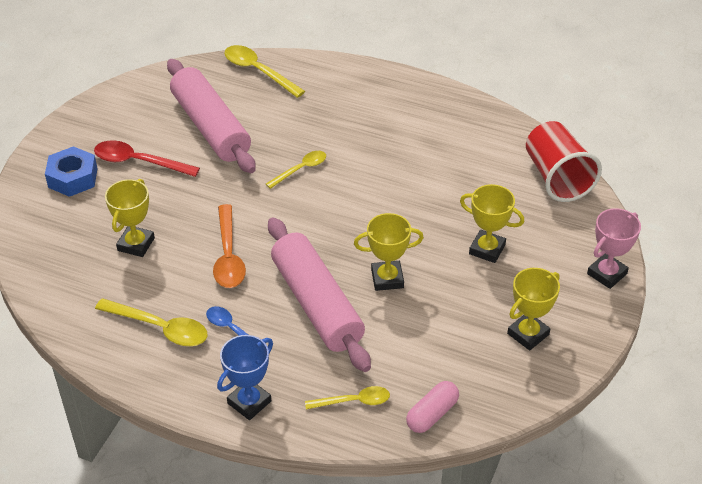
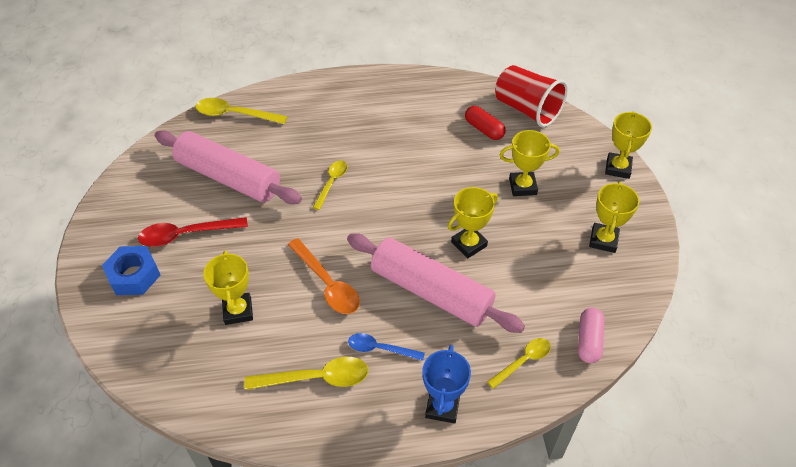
camera: 30 degrees left, 5 degrees up
pink trophy [587,208,641,289] -> yellow trophy [605,111,652,179]
none -> red capsule [465,106,506,140]

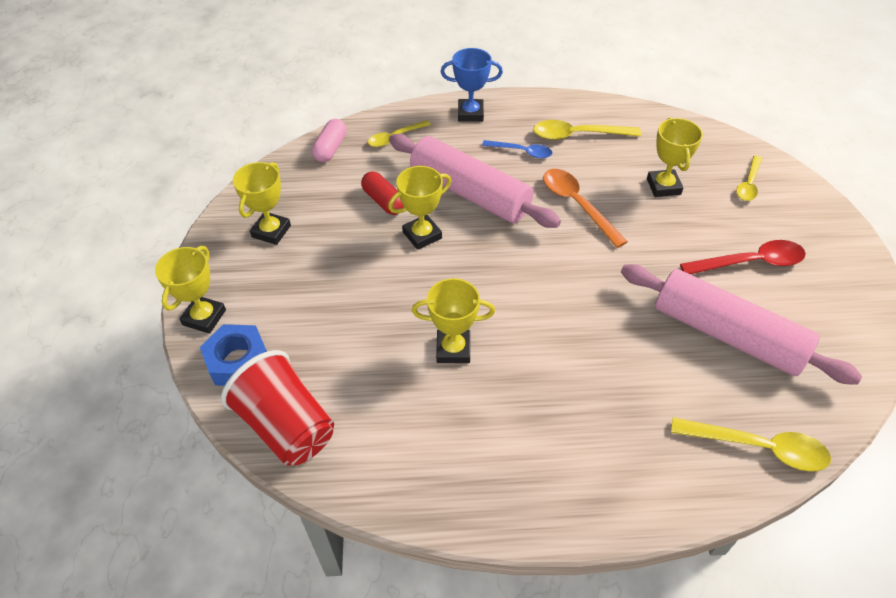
camera: 175 degrees left, 0 degrees up
blue nut [102,246,160,295] -> blue nut moved to [200,324,267,386]
yellow spoon [312,160,347,210] -> yellow spoon moved to [736,156,762,201]
blue trophy [422,345,471,424] -> blue trophy turned 75 degrees clockwise [441,48,503,122]
red capsule [465,106,506,140] -> red capsule moved to [361,172,404,215]
yellow trophy [500,130,559,196] -> yellow trophy moved to [412,278,495,363]

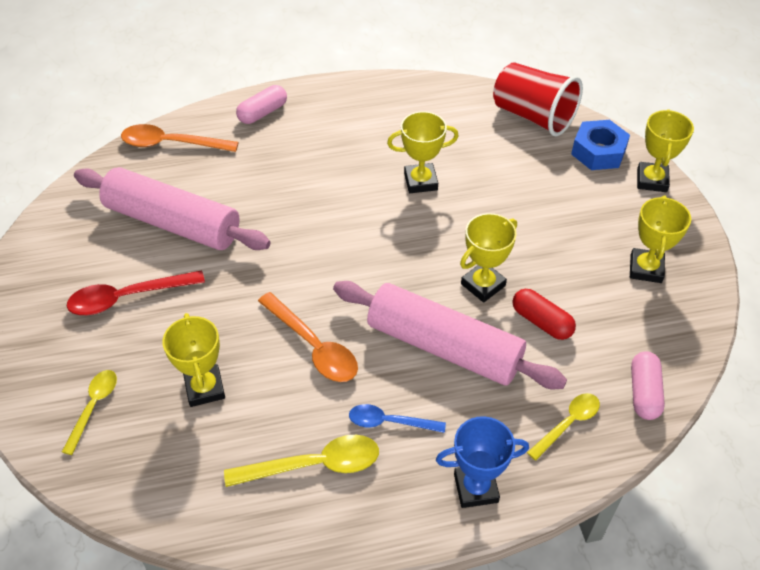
camera: 170 degrees right, 0 degrees up
yellow spoon [671,417,831,472] -> orange spoon [121,124,239,152]
none -> pink capsule [236,85,287,124]

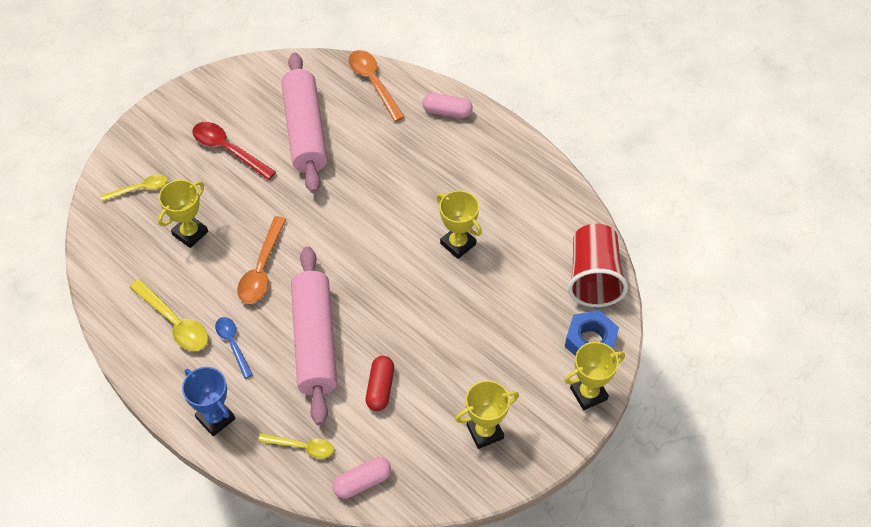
camera: 55 degrees right, 5 degrees up
yellow trophy [460,213,517,303] -> none

